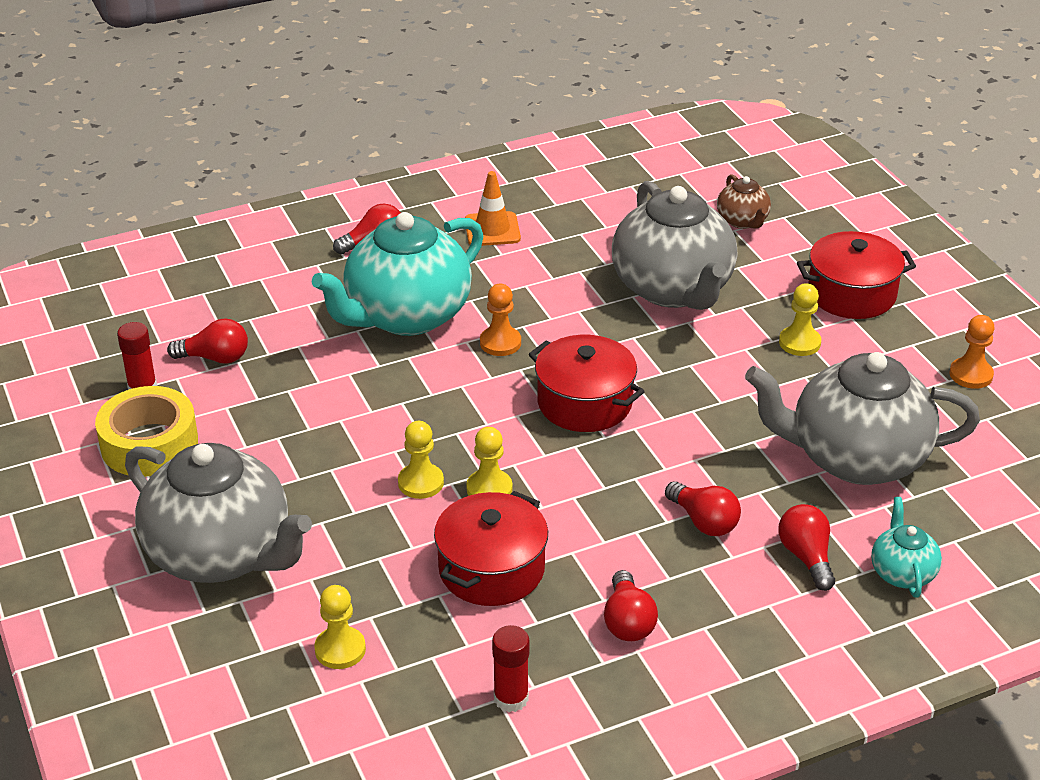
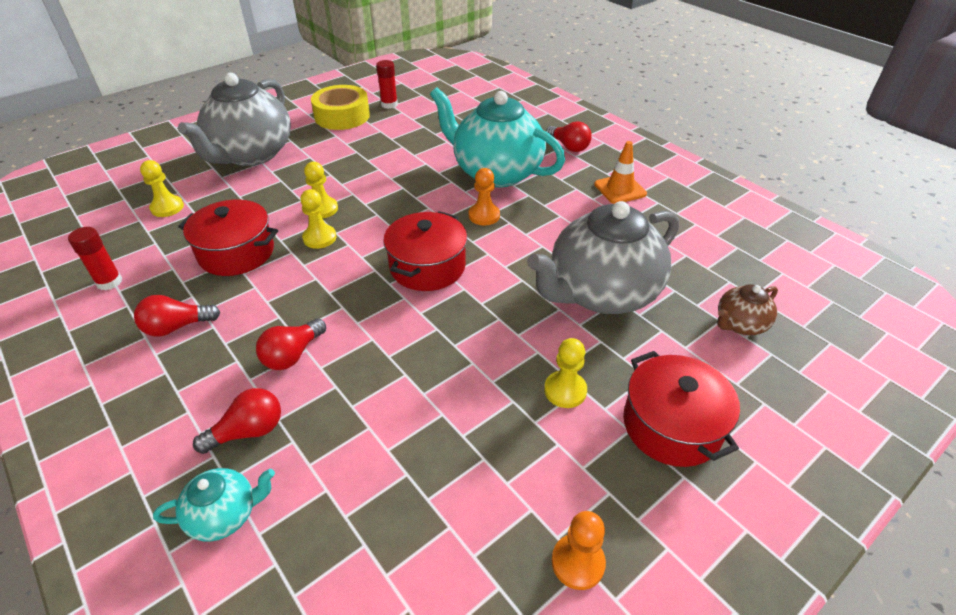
camera: 75 degrees right, 5 degrees up
red light bulb [167,318,248,364] -> none
grey teapot [745,352,980,485] -> none

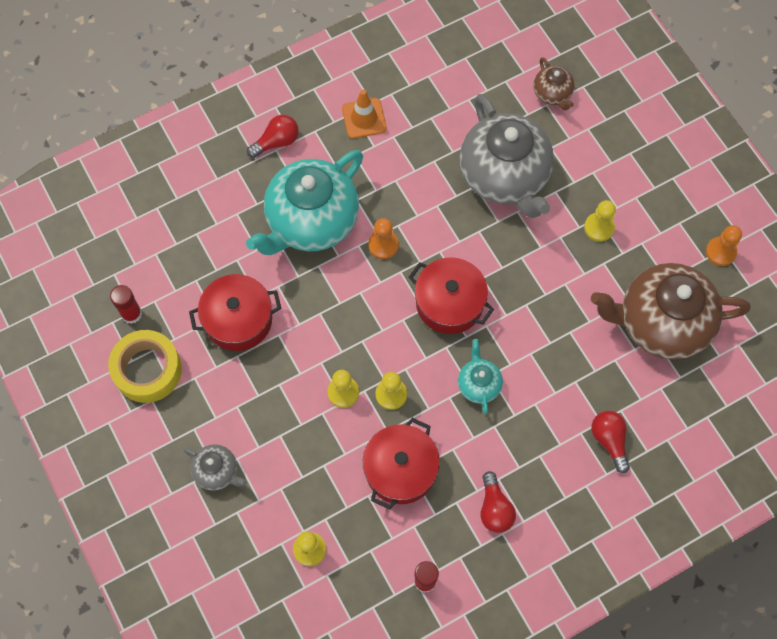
camera: 80 degrees left, 25 degrees up
turquoise teapot [153,468,275,542] -> turquoise teapot moved to [458,339,503,414]
grey teapot [178,73,291,166] -> grey teapot [183,444,247,491], size x0.46
red light bulb [256,318,326,370] -> none
red pot [623,351,740,467] -> red pot moved to [189,274,282,351]
none -> brown teapot [591,263,750,360]

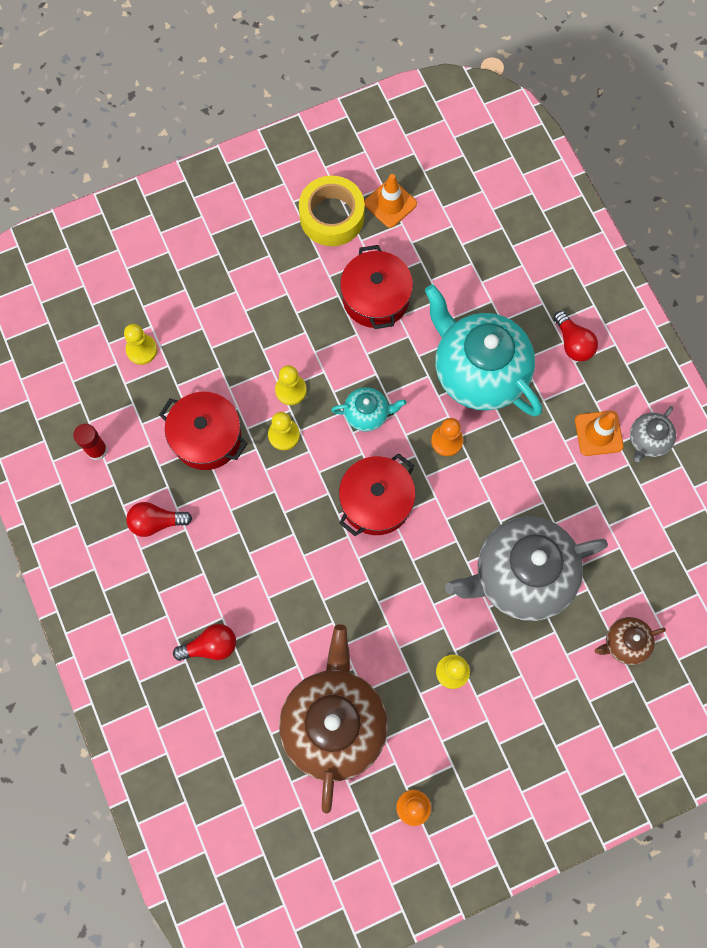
camera: 95 degrees right, 5 degrees up
red glue stick [110,285,142,324] -> orange traffic cone [364,174,417,228]
grey teapot [183,444,247,491] -> grey teapot moved to [630,406,676,462]
turquoise teapot [458,339,503,414] -> turquoise teapot moved to [331,387,406,431]

